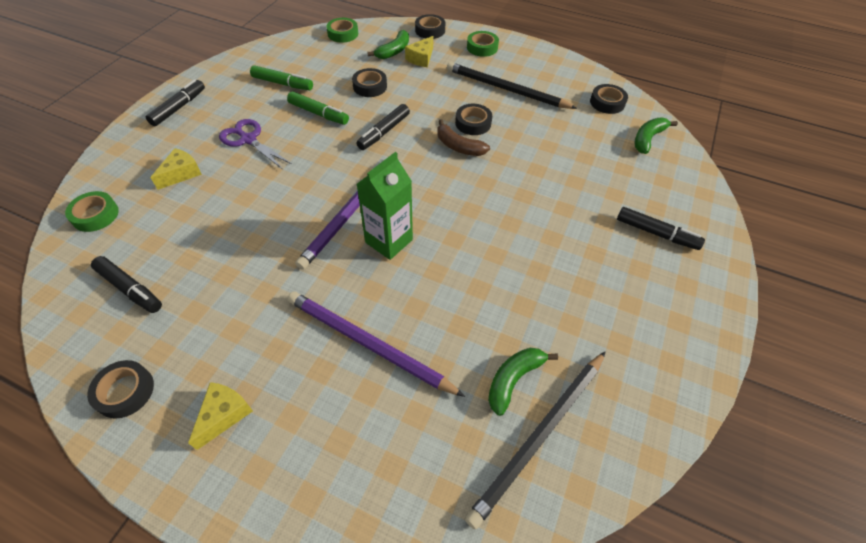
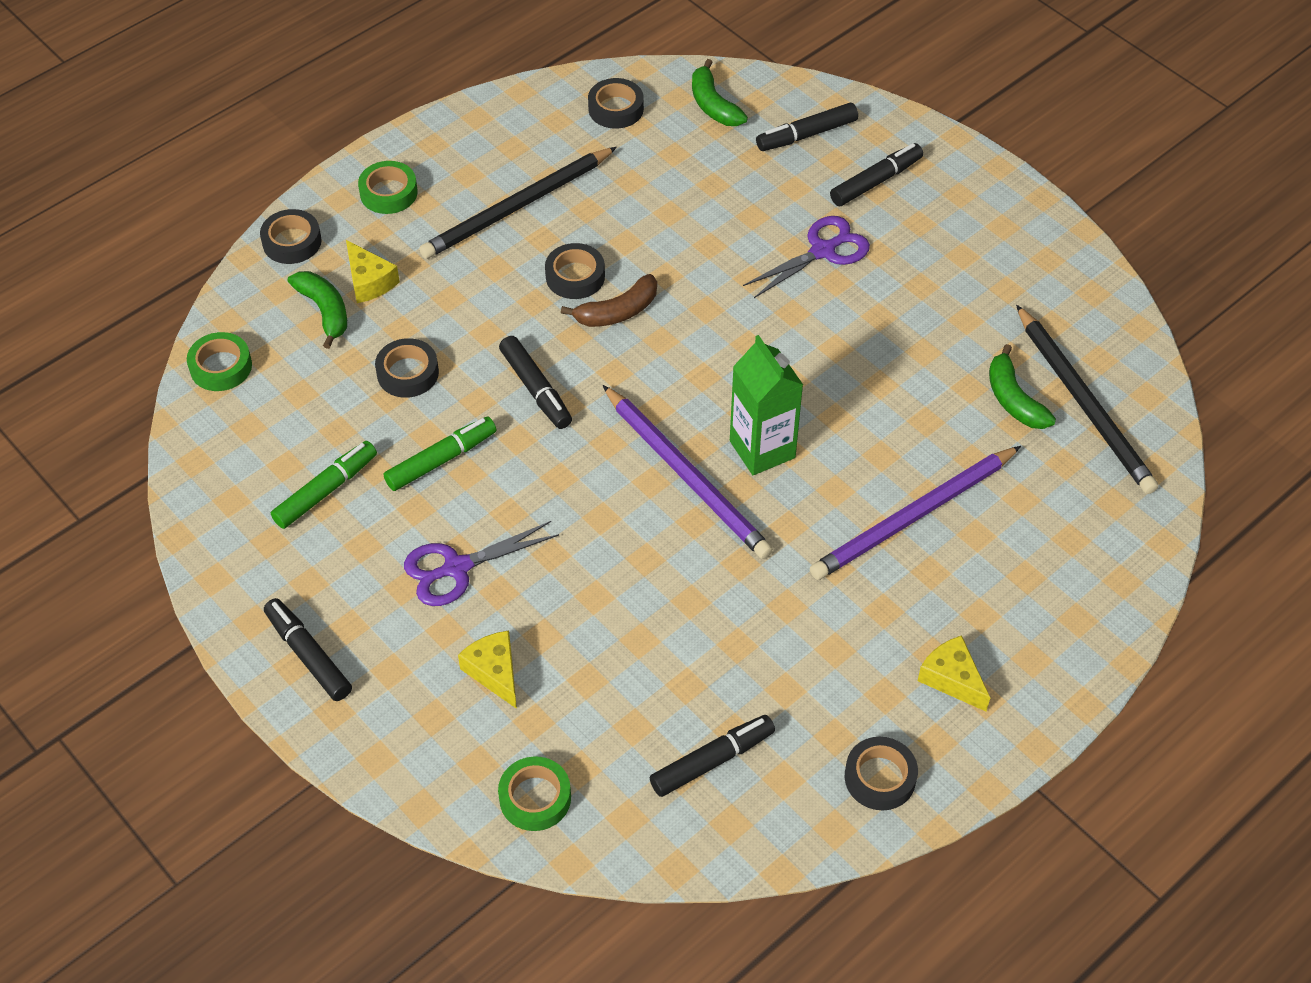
camera: 65 degrees left, 0 degrees up
none -> purple scissors [743,216,870,298]
none -> black marker [756,103,858,151]

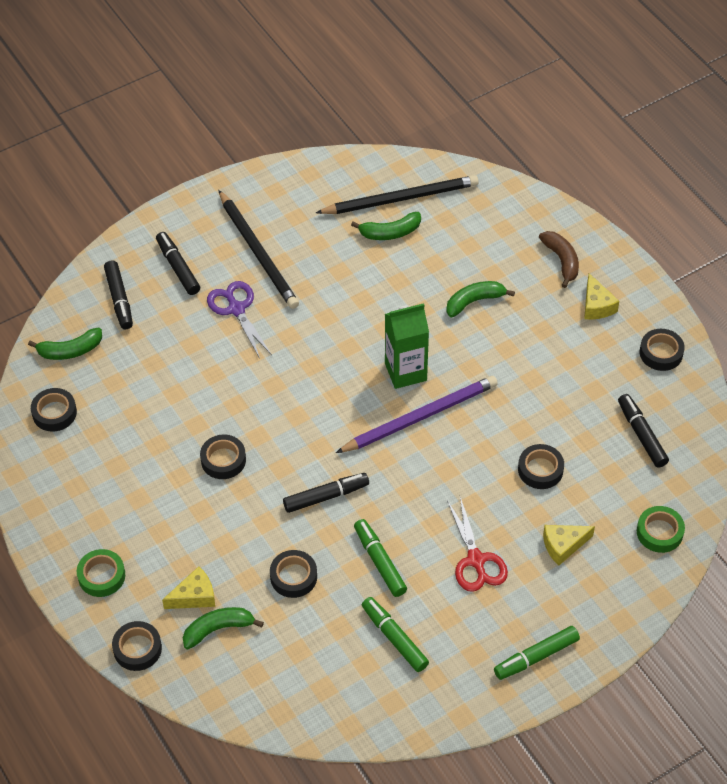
camera: 80 degrees left, 0 degrees up
green tape [187,332,252,391] -> none
black marker [264,598,352,701] -> green marker [494,626,580,680]
purple scissors [404,521,559,606] -> red scissors [447,497,508,592]
black pencil [419,147,617,259] -> black pencil moved to [219,190,299,309]
brown banana [561,274,657,327] -> brown banana moved to [539,231,579,288]
purple pencil [810,446,1021,580] -> green banana [446,281,515,317]
yellow cheese [918,635,990,712] -> yellow cheese turned 75 degrees counterclockwise [584,273,619,320]
none -> black tape [518,444,564,489]

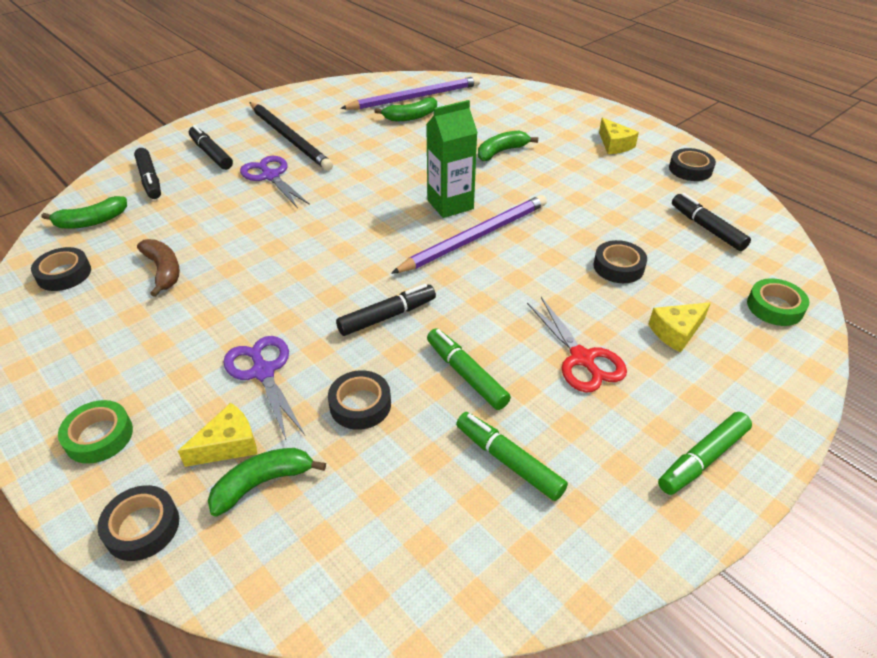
camera: 10 degrees left, 10 degrees down
black tape [200,435,246,479] -> none
black pencil [316,175,479,214] -> purple pencil [340,76,480,110]
brown banana [539,231,579,288] -> brown banana moved to [137,239,180,297]
none -> purple scissors [223,336,305,440]

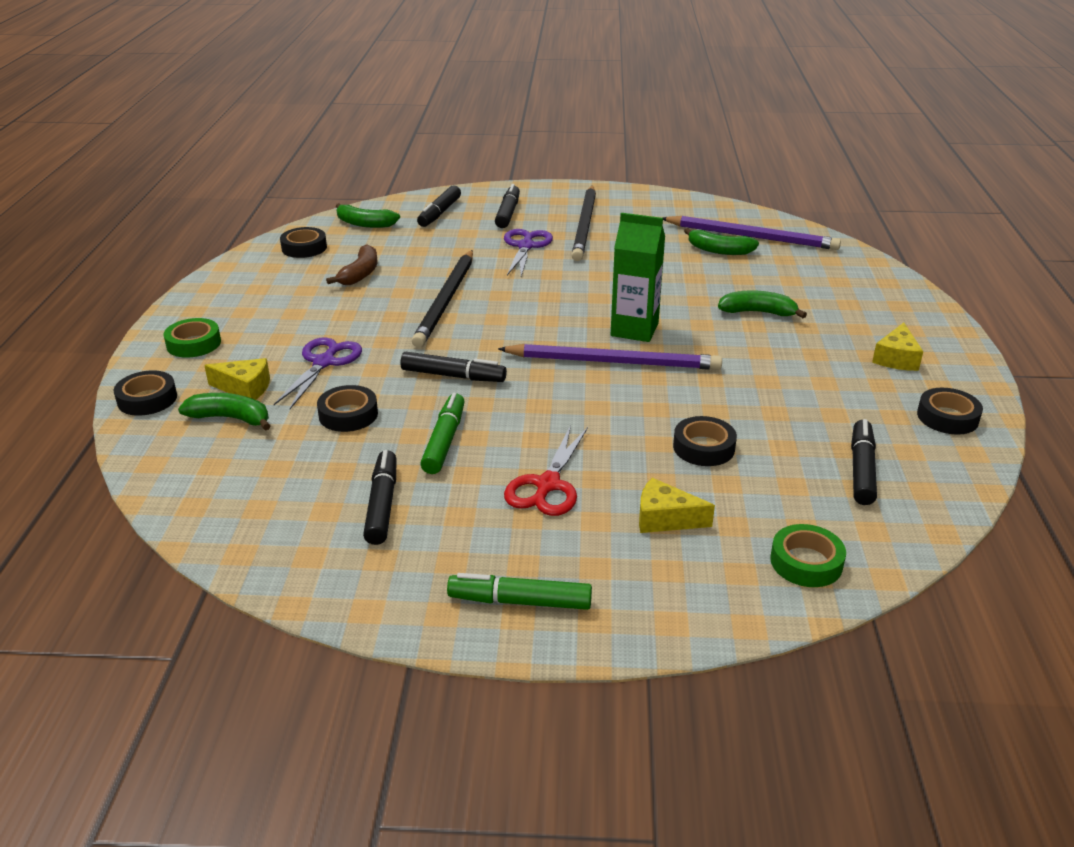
camera: 45 degrees right, 10 degrees down
green marker [456,412,568,501] -> black marker [363,450,396,545]
none -> black pencil [412,250,473,347]

